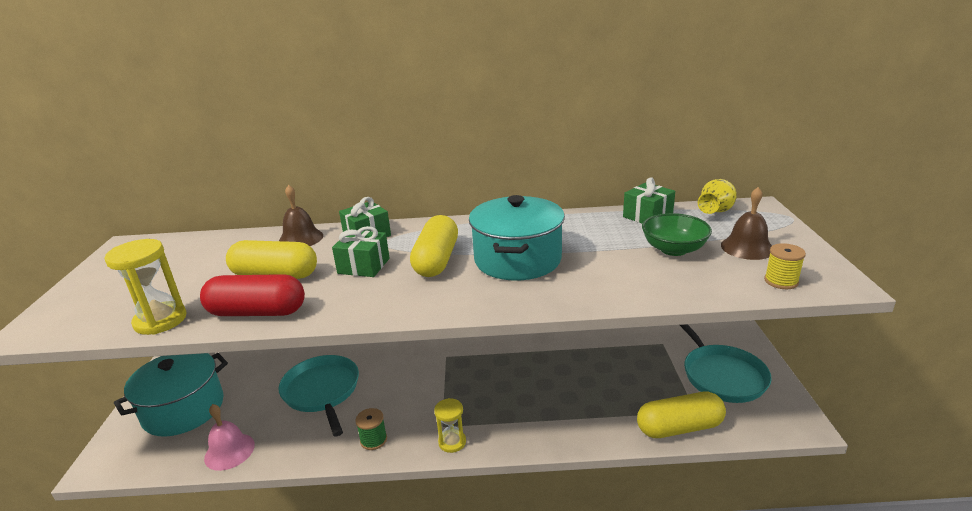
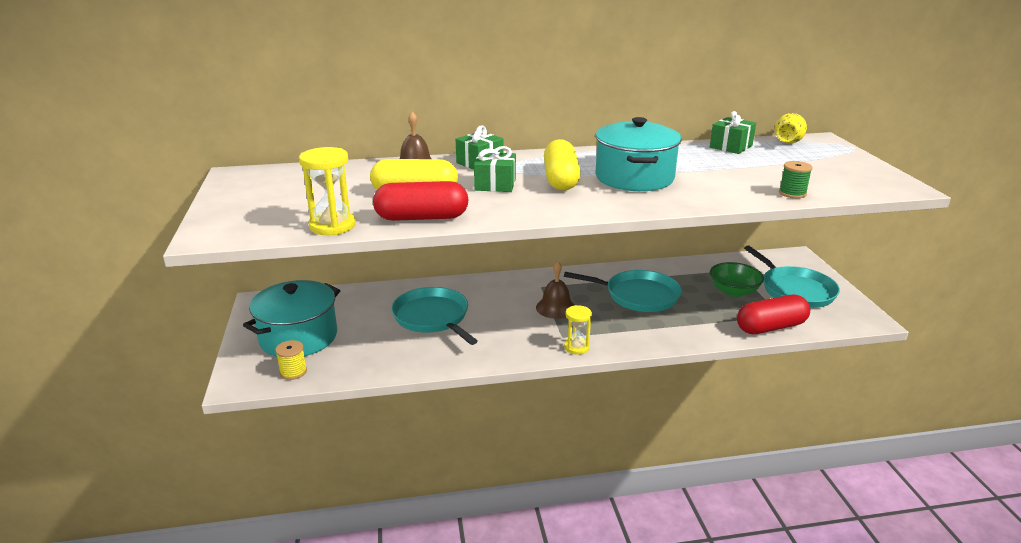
camera: 10 degrees left, 0 degrees up
pink bell [204,404,255,471] -> none
green spool [355,408,387,450] -> green spool moved to [779,161,813,198]
yellow capsule [637,392,726,438] -> red capsule [737,295,810,334]
green bowl [642,213,712,256] -> green bowl moved to [710,262,764,297]
brown bell [721,187,772,260] -> brown bell moved to [536,261,575,319]
yellow spool [764,243,806,289] -> yellow spool moved to [275,340,307,380]
none -> turquoise pan [564,270,682,312]

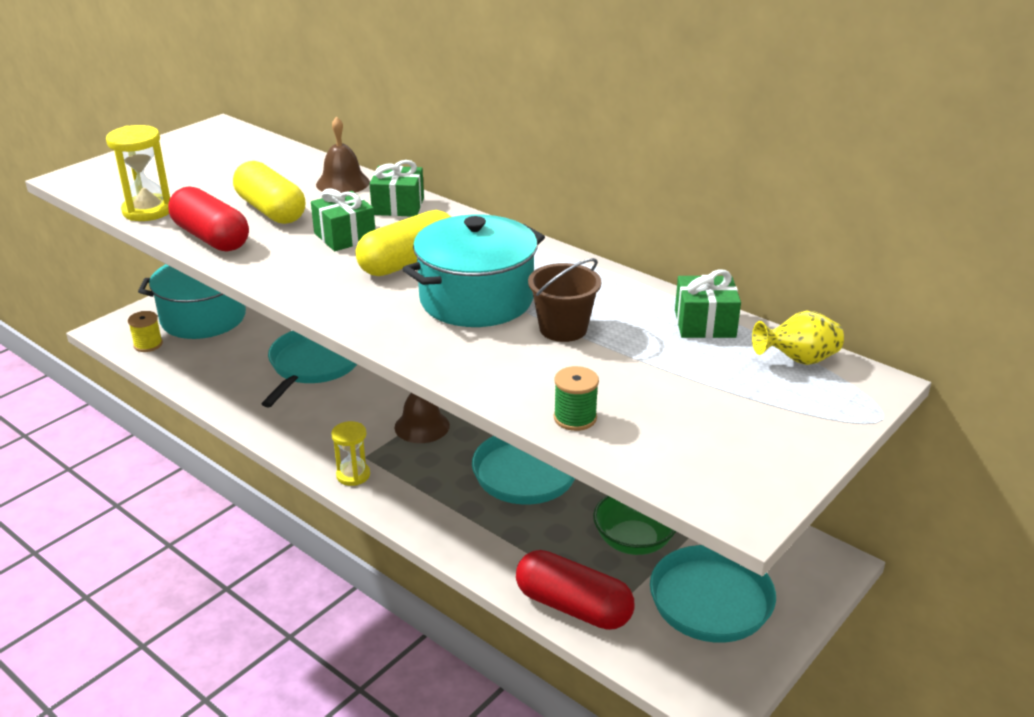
camera: 50 degrees right, 5 degrees up
none -> brown bucket [528,258,601,342]

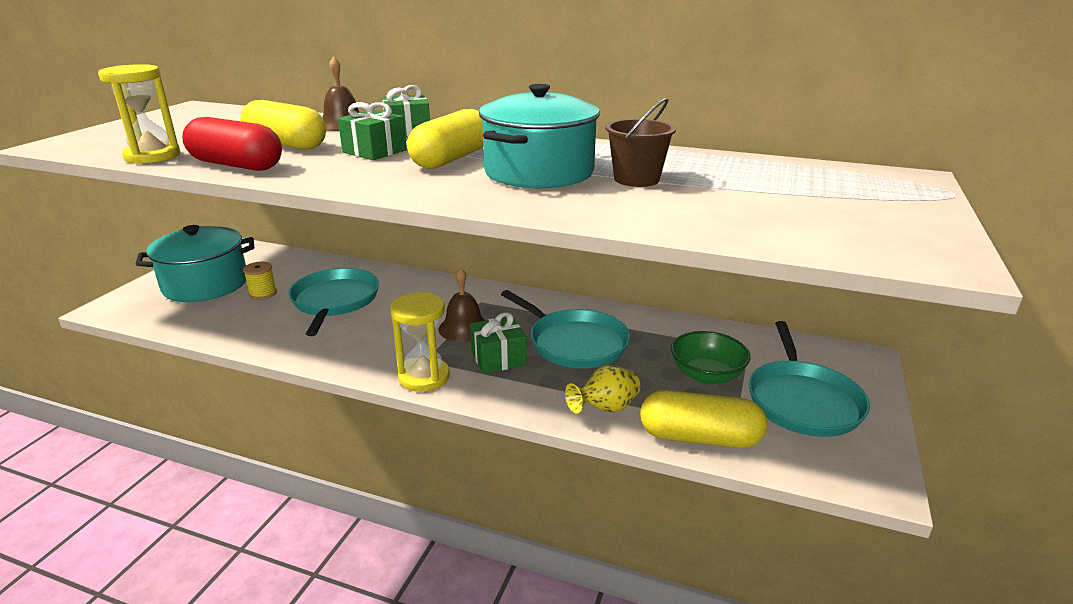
camera: 20 degrees left, 5 degrees down
yellow spool [128,311,163,352] -> yellow spool moved to [243,261,277,300]
yellow hourglass [331,421,370,486] -> yellow hourglass [390,292,450,392], size x1.53
red capsule [516,550,635,630] -> yellow capsule [640,390,767,448]
green spool [554,366,599,431] -> none
green gift [675,269,741,338] -> green gift moved to [470,312,526,374]
yellow vase [752,310,844,365] -> yellow vase moved to [565,365,640,414]

